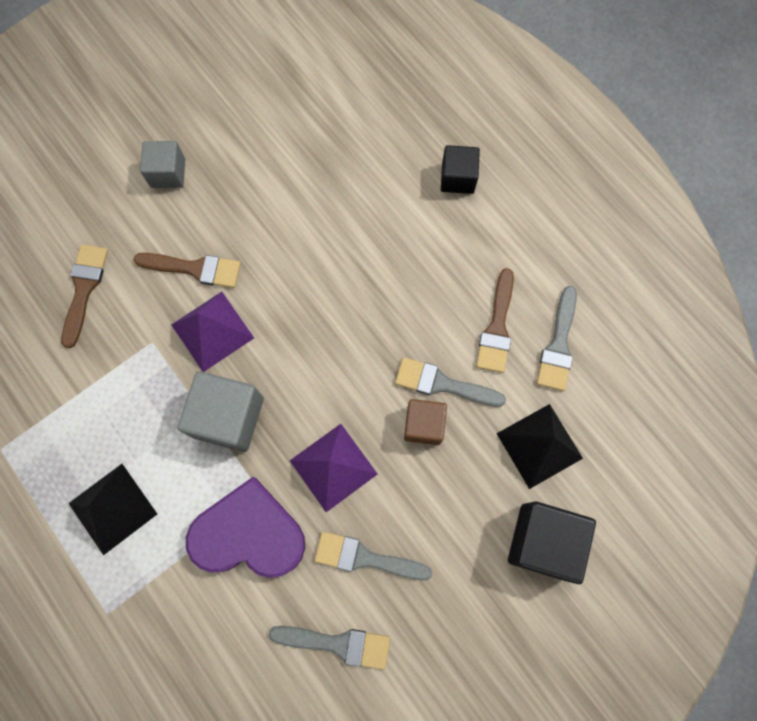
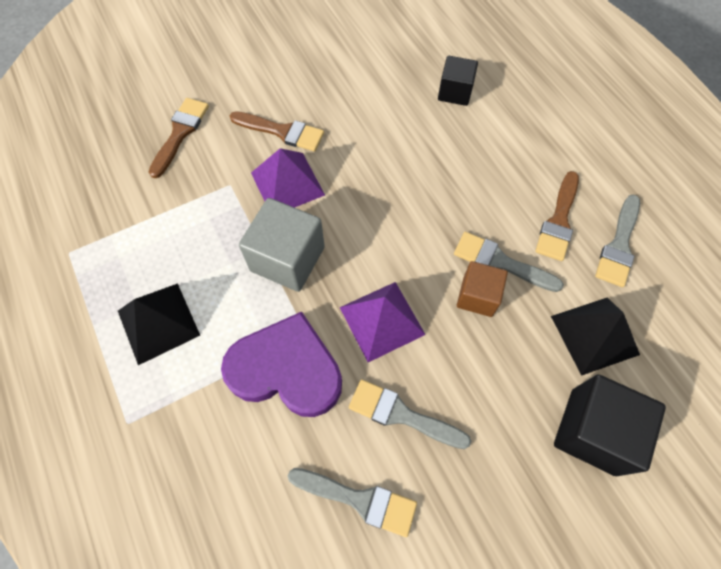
camera: 10 degrees right, 10 degrees down
grey cube [140,141,185,188] -> none
black cube [441,145,480,194] -> black cube moved to [438,56,478,106]

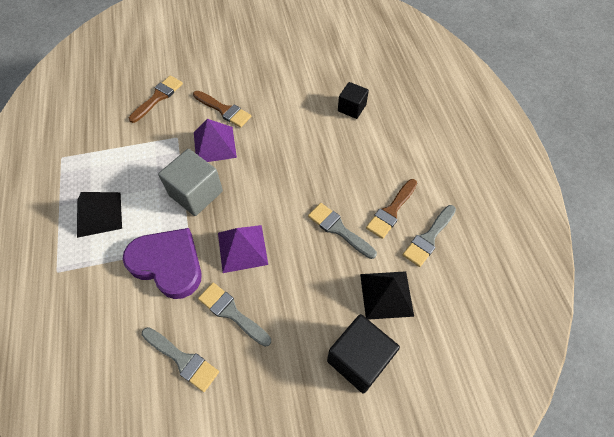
camera: 15 degrees right, 5 degrees down
brown cube [457,261,508,317] -> none

